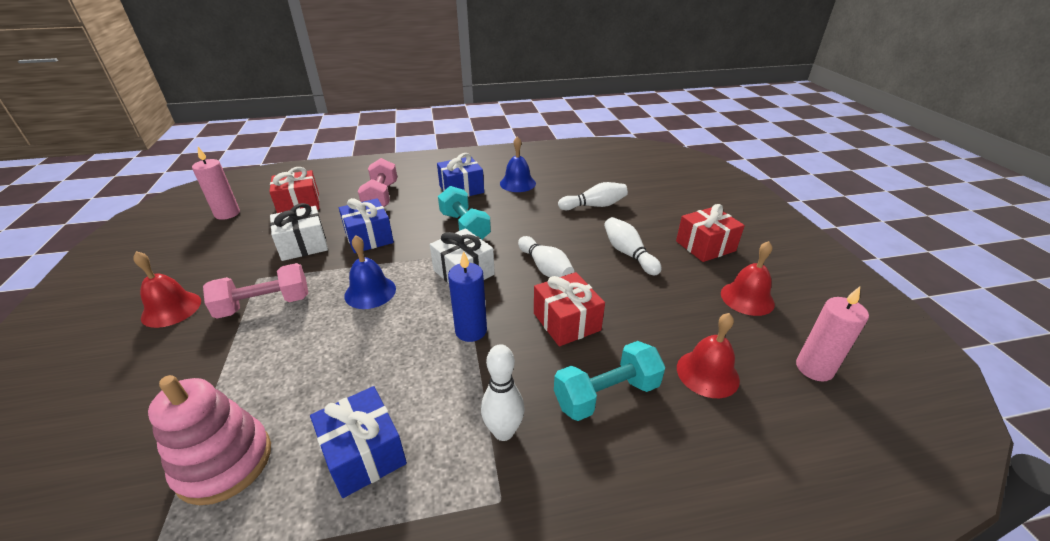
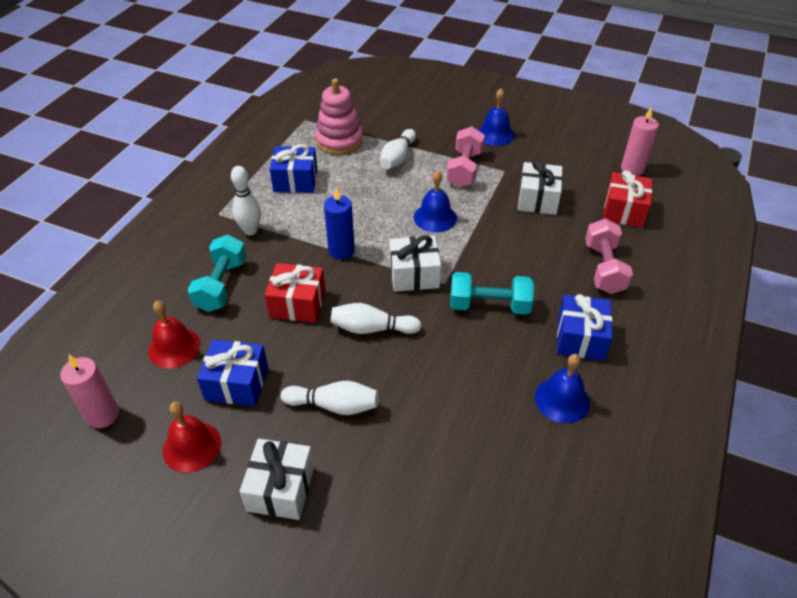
camera: 125 degrees right, 10 degrees up
red bell [133,251,201,328] -> blue bell [478,88,515,146]
blue gift [339,198,394,253] -> blue gift moved to [197,340,268,406]
pink dumbbell [358,158,397,207] -> pink dumbbell turned 60 degrees clockwise [585,219,633,294]
white bowling pin [558,182,628,210] -> white bowling pin moved to [380,129,416,169]
red gift [676,204,745,262] -> white gift [239,439,314,520]

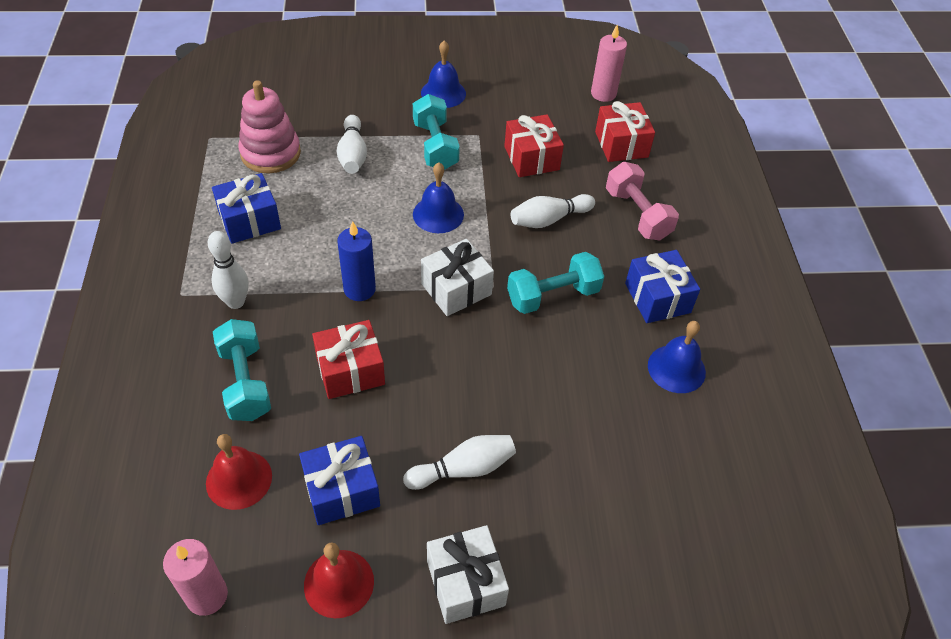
camera: 30 degrees left, 5 degrees up
white bowling pin [330,303,422,334] -> white bowling pin moved to [511,194,595,228]
pink dumbbell [446,126,485,188] -> turquoise dumbbell [413,94,460,170]
white gift [518,160,563,215] -> red gift [504,114,564,177]

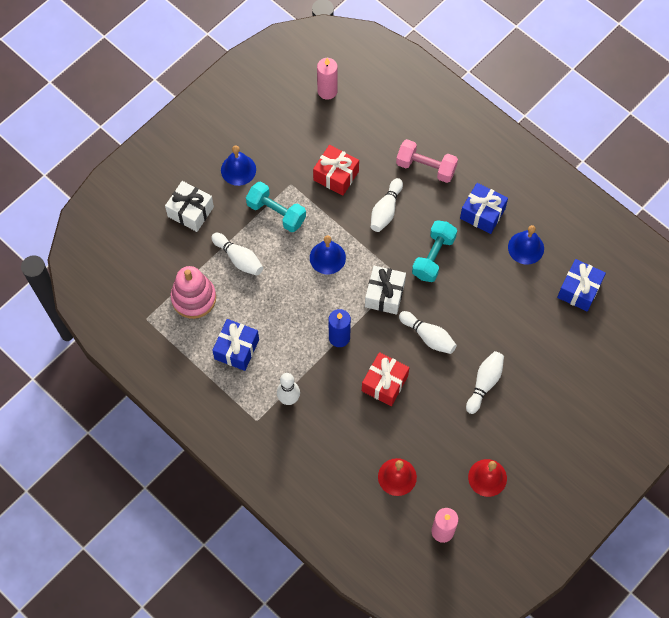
camera: 40 degrees left, 15 degrees up
turquoise dumbbell [213,319,271,421] -> none
blue gift [299,436,380,525] -> blue gift moved to [557,259,606,312]
white gift [427,525,509,624] -> white gift moved to [165,181,214,232]
red gift [595,101,655,162] -> none
none -> white bowling pin [399,311,457,354]

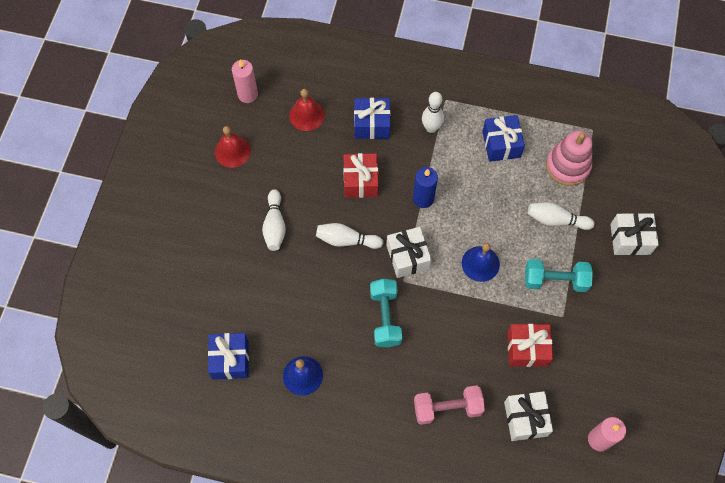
camera: 150 degrees right, 0 degrees up
blue bell [221,145,256,186] -> none
white bowling pin [371,178,403,232] -> none
blue gift [460,183,508,234] -> blue gift moved to [354,98,390,139]
none -> white gift [504,391,553,441]

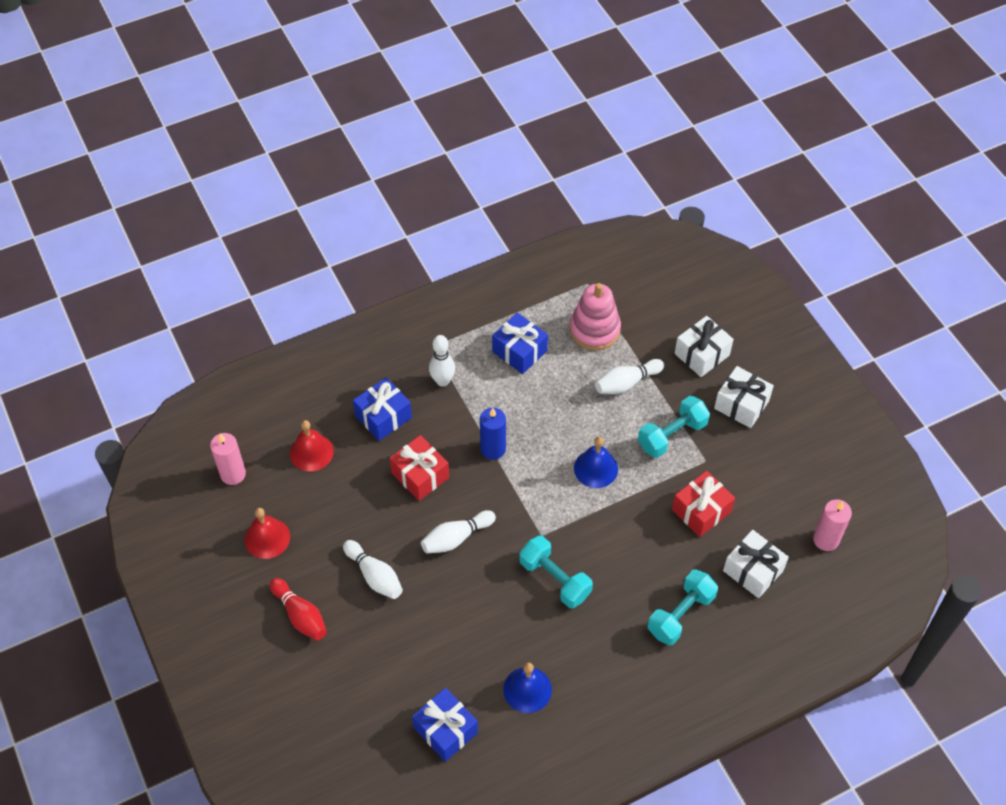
camera: 40 degrees left, 10 degrees down
white gift [387,227,431,278] -> white gift moved to [714,366,774,428]
pink dumbbell [414,386,485,425] -> turquoise dumbbell [648,569,718,645]
none -> red bowling pin [270,578,327,640]

